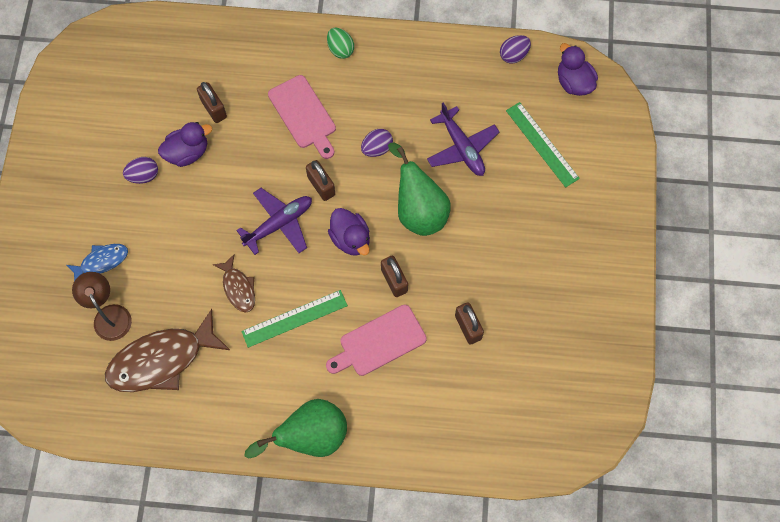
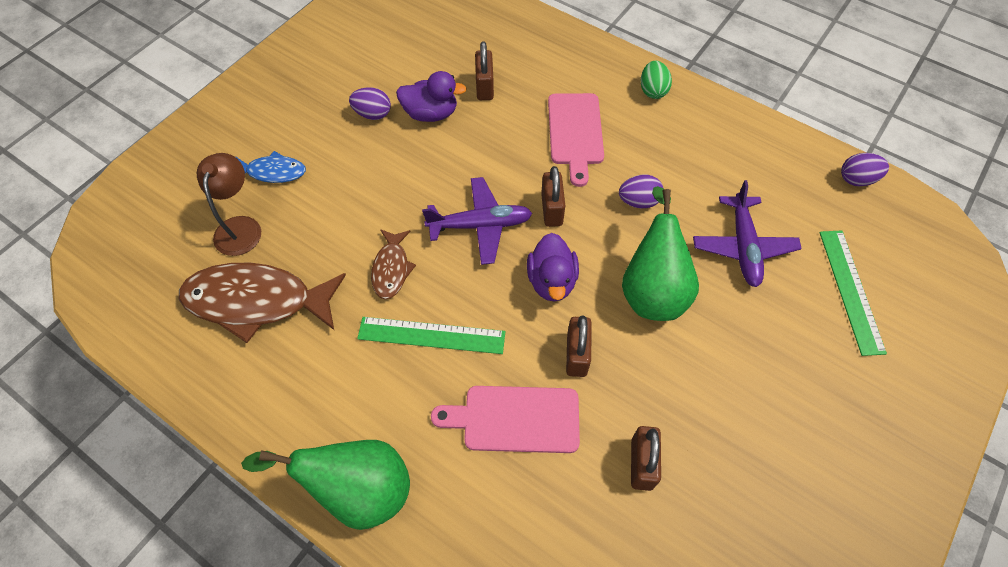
camera: 30 degrees right, 10 degrees down
purple duck [558,43,598,96] -> none

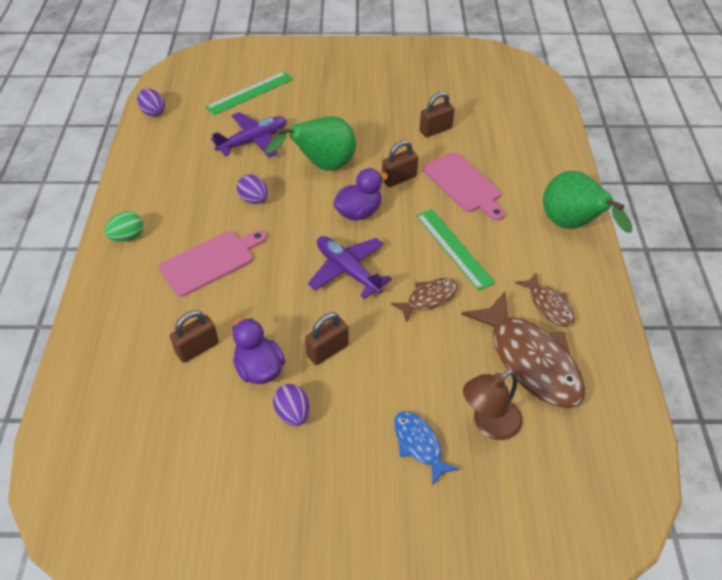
camera: 125 degrees left, 10 degrees down
brown padlock [541,166,565,227] -> brown padlock moved to [305,313,349,365]
none -> brown fish [515,272,575,327]

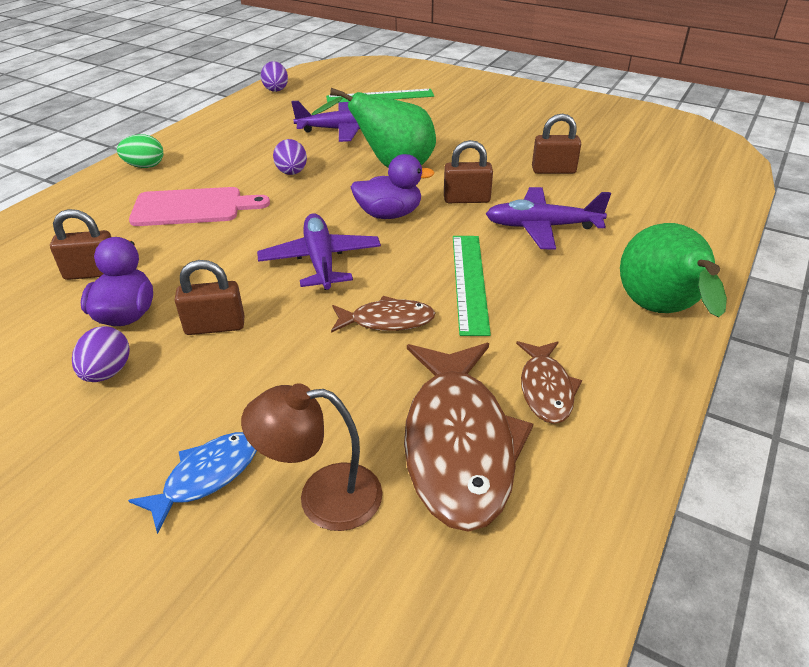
camera: 30 degrees right, 10 degrees down
blue fish [394,411,459,485] -> blue fish turned 45 degrees clockwise [128,432,257,534]
pink cutting board [423,152,505,221] -> purple plane [486,187,611,250]

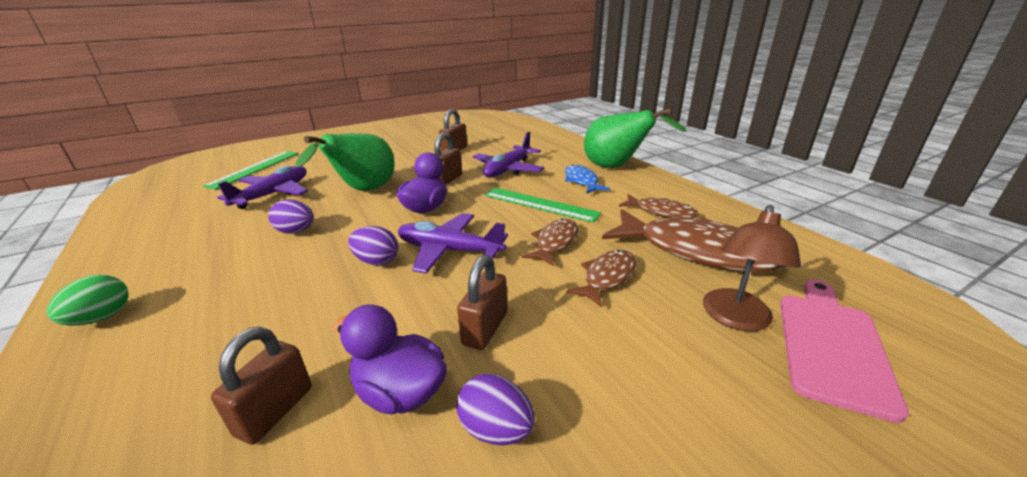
camera: 60 degrees left, 10 degrees down
blue fish [128,432,257,534] -> blue fish moved to [565,165,610,194]
pink cutting board [129,187,270,226] -> pink cutting board moved to [780,280,909,423]
purple egg [261,61,288,92] -> purple egg moved to [348,226,399,266]
none -> brown fish [567,250,636,307]

